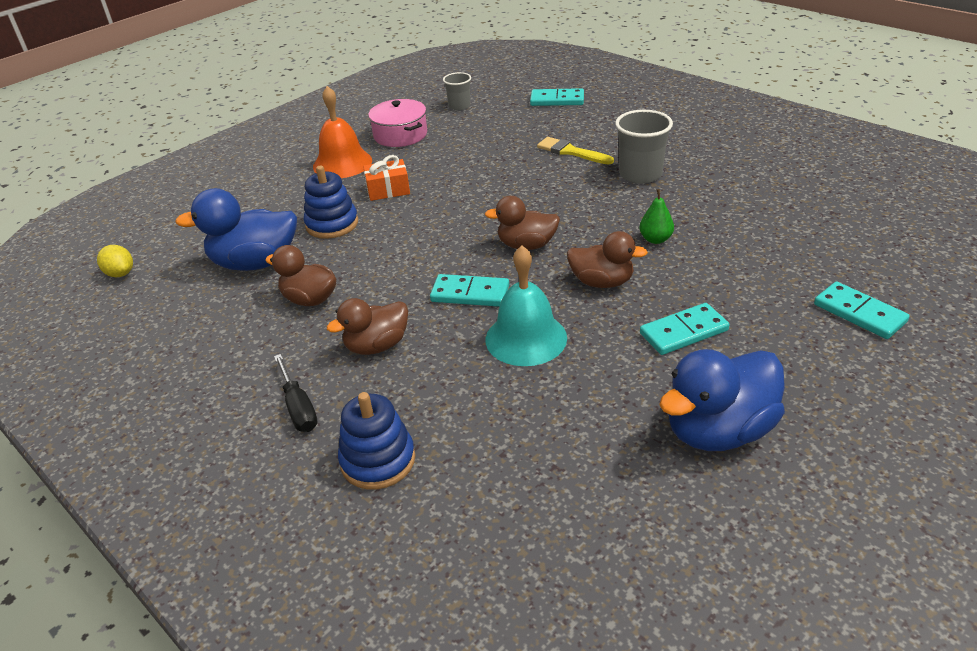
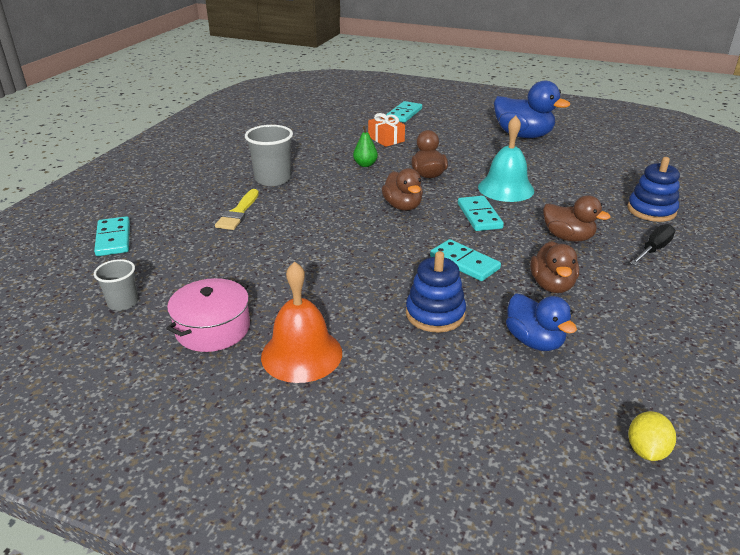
camera: 115 degrees left, 5 degrees down
blue duck [175,188,297,271] -> blue duck [506,294,577,351], size x0.65
orange gift [363,155,410,201] -> orange gift moved to [368,113,405,147]
turquoise domino [640,303,730,355] -> turquoise domino moved to [430,239,501,281]

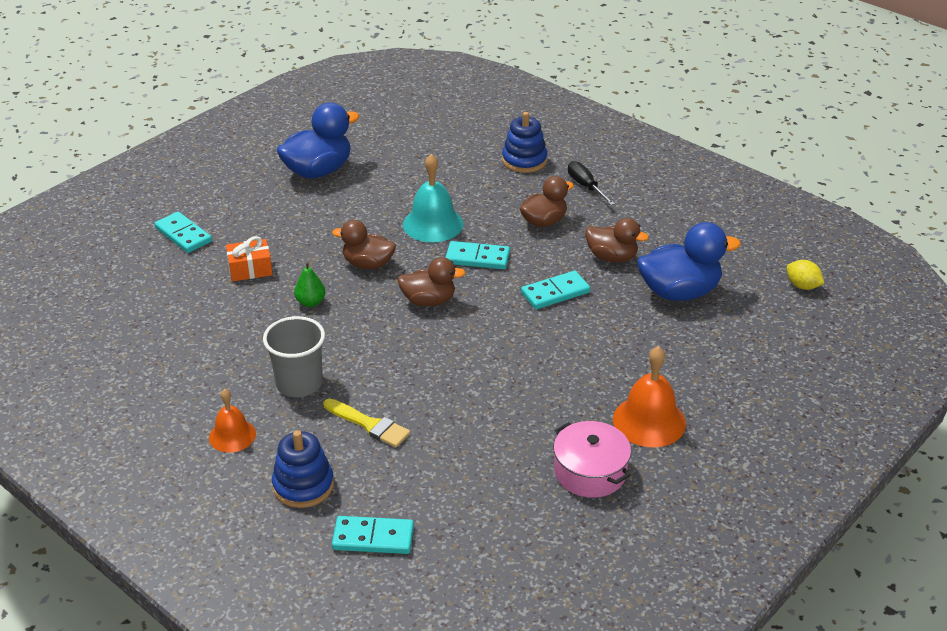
camera: 70 degrees left, 5 degrees up
grey cup [94,259,138,311] -> none
blue stacking toy [406,251,466,332] -> blue stacking toy moved to [272,430,334,508]
blue duck [506,294,577,351] -> blue duck [637,222,741,301], size x1.54
none -> orange bell [209,389,256,453]

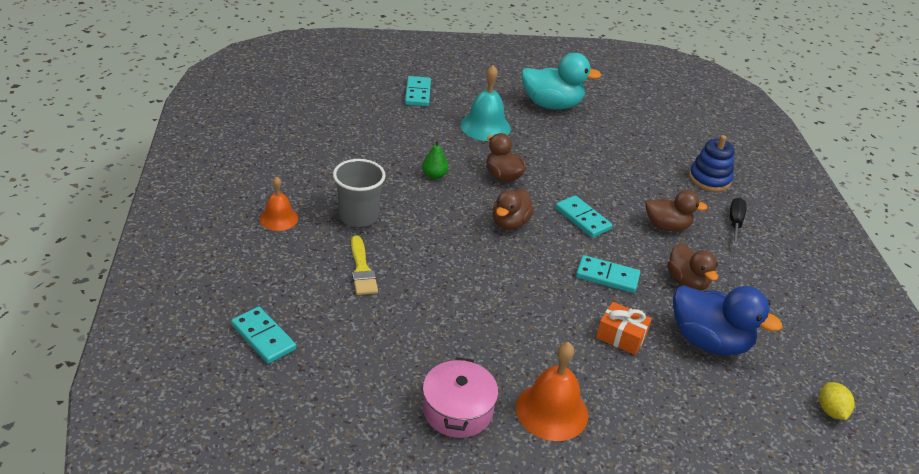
camera: 40 degrees right, 0 degrees up
orange gift [226,236,273,281] -> orange gift moved to [596,302,652,355]
blue stacking toy [272,430,334,508] -> none
blue duck [276,102,359,178] -> turquoise duck [521,53,601,110]
brown duck [397,257,466,306] -> brown duck turned 75 degrees clockwise [493,189,534,230]
turquoise bell [403,154,463,242] -> turquoise bell moved to [460,65,511,141]

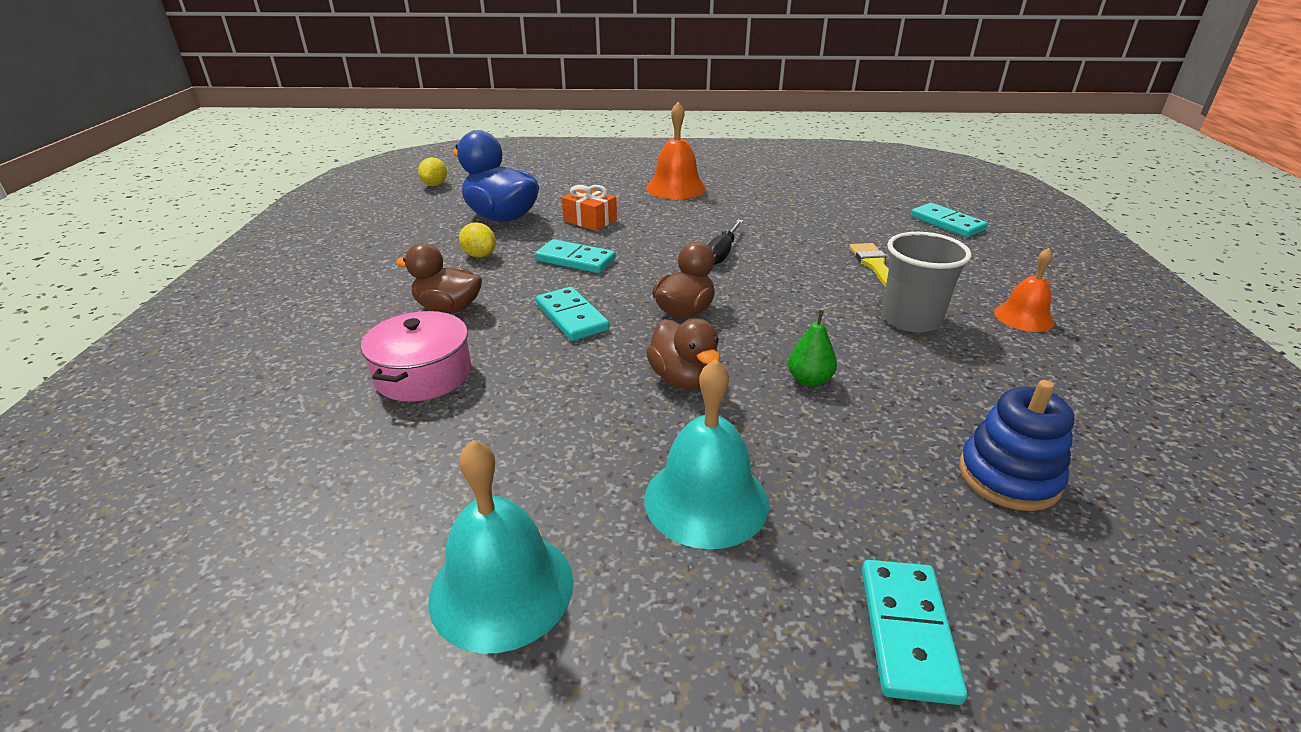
camera: 170 degrees left, 5 degrees down
pink pot [423,357,498,438] -> pink pot moved to [361,311,471,402]
turquoise duck [521,53,601,110] -> turquoise bell [428,440,573,653]
brown duck [667,243,718,291] -> yellow lemon [459,222,496,257]
blue stacking toy [689,135,735,192] -> blue stacking toy moved to [959,380,1075,511]
black screwdriver [730,198,747,247] -> black screwdriver moved to [707,220,743,265]

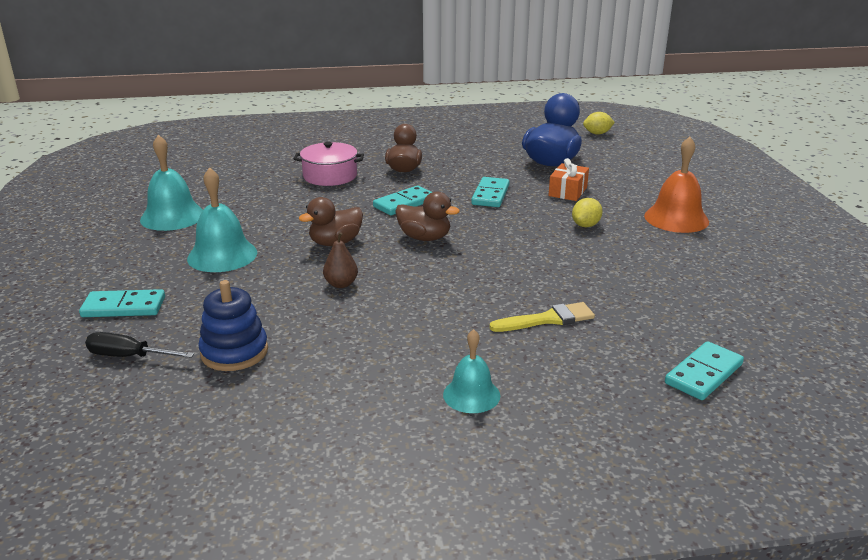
camera: 80 degrees right, 5 degrees down
yellow lemon [459,222,496,257] -> yellow lemon moved to [572,198,603,227]
black screwdriver [707,220,743,265] -> black screwdriver moved to [85,332,194,358]
green pear [788,310,837,387] -> brown pear [323,232,358,288]
grey cup [882,232,971,333] -> none
orange bell [994,248,1055,332] -> turquoise bell [443,329,500,413]

